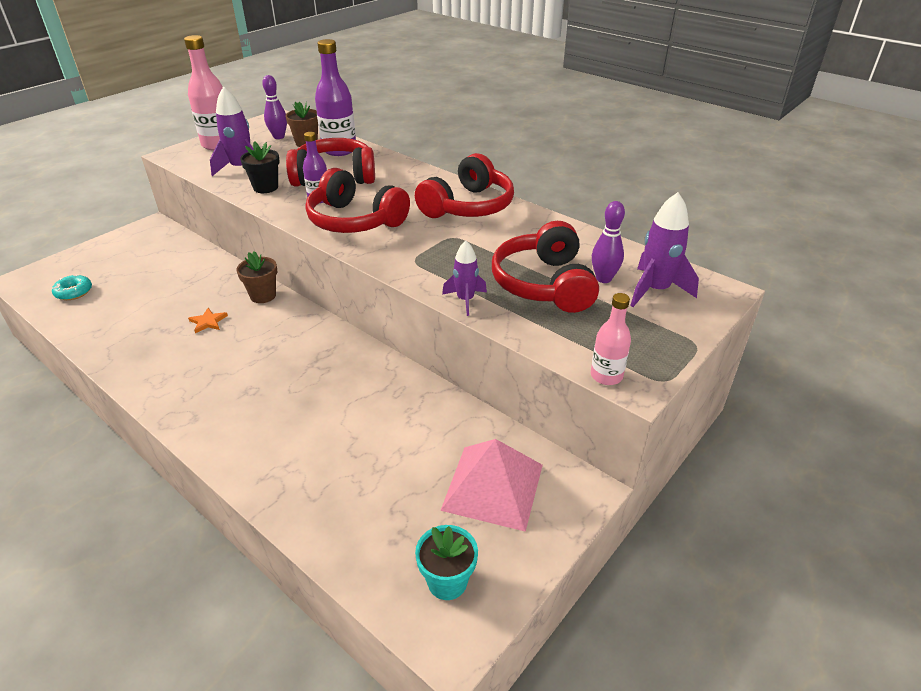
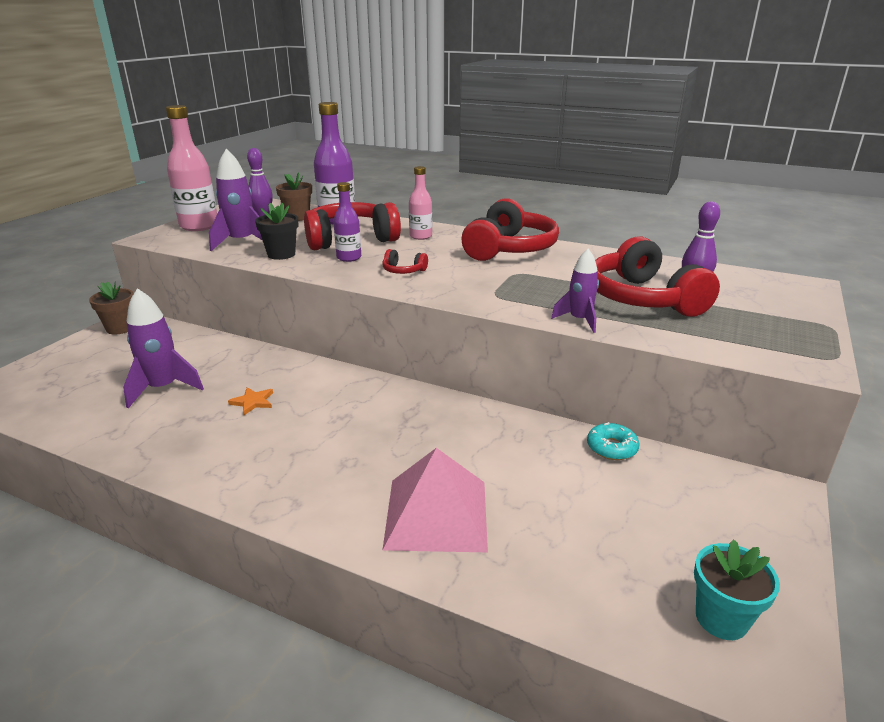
camera: 15 degrees left, 10 degrees down
turquoise donut [52,275,92,300] -> turquoise donut moved to [587,422,640,460]
brown flower pot [236,251,277,303] -> brown flower pot moved to [89,281,133,335]
red headphones [305,168,410,233] -> red headphones [382,249,428,274], size x0.42
pink pyramid [440,439,543,532] -> pink pyramid moved to [383,448,488,552]
pink bottle [591,293,631,385] -> pink bottle moved to [409,166,432,240]
purple rocket [630,192,699,307] -> purple rocket moved to [123,288,204,408]

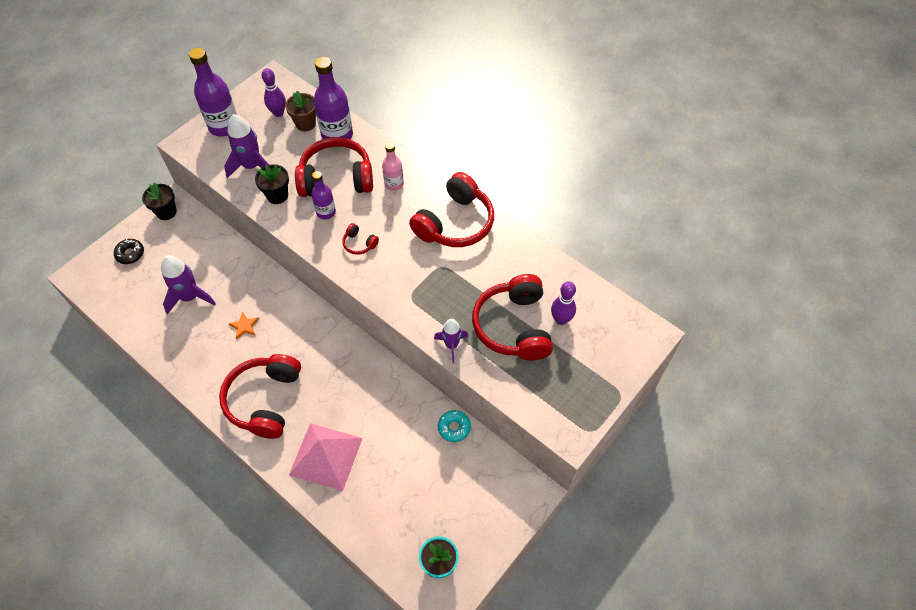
camera: 15 degrees right, 30 degrees up
brown flower pot [89,281,133,335] -> black flower pot [142,183,177,220]
pink bottle [166,105,217,231] -> purple bottle [189,48,237,137]
none -> black donut [114,238,144,264]
none -> red headphones [219,354,301,439]

